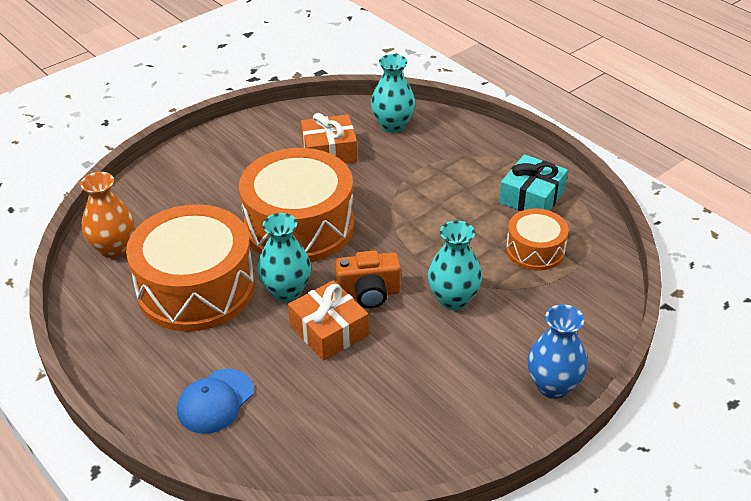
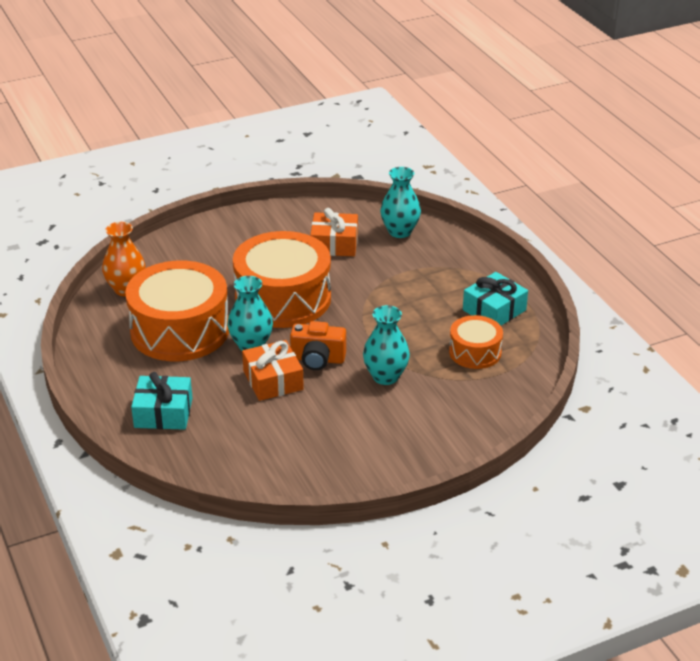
camera: 15 degrees right, 5 degrees down
blue cap [177,369,254,434] -> turquoise gift [131,372,192,430]
blue vase [527,304,588,399] -> none

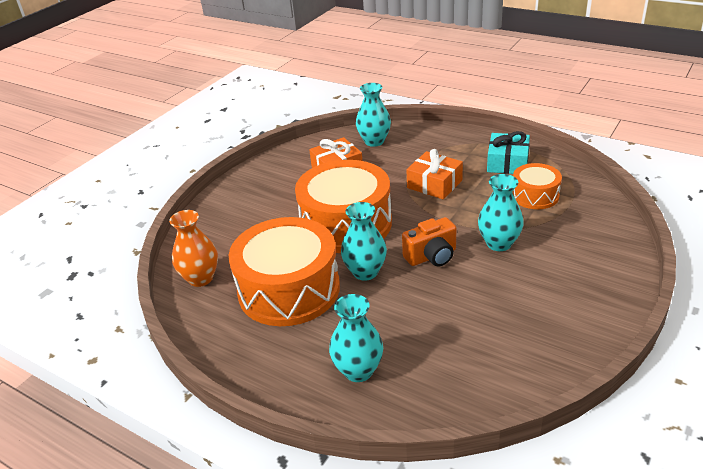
camera: 30 degrees left, 0 degrees up
turquoise gift [131,372,192,430] -> turquoise vase [329,294,383,382]
orange gift [242,340,304,401] -> orange gift moved to [407,149,463,199]

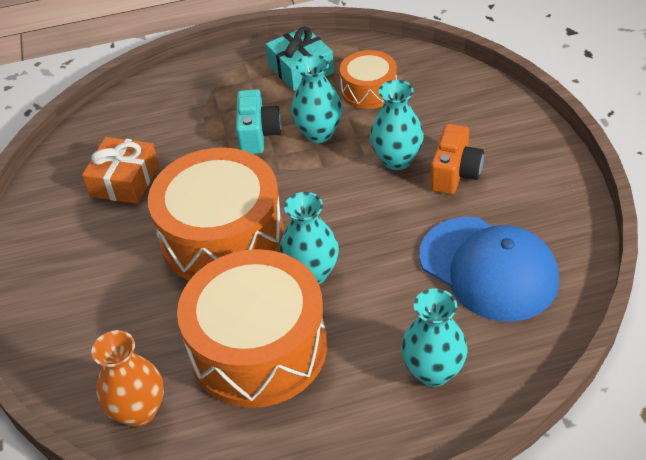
camera: 45 degrees left, 10 degrees up
turquoise vase [356,83,391,147] -> turquoise vase moved to [291,55,343,143]
orange camera [402,217,456,266] -> orange camera moved to [430,124,484,194]
orange gift [407,149,463,199] -> turquoise camera [236,89,282,154]
none -> blue cap [420,217,559,322]

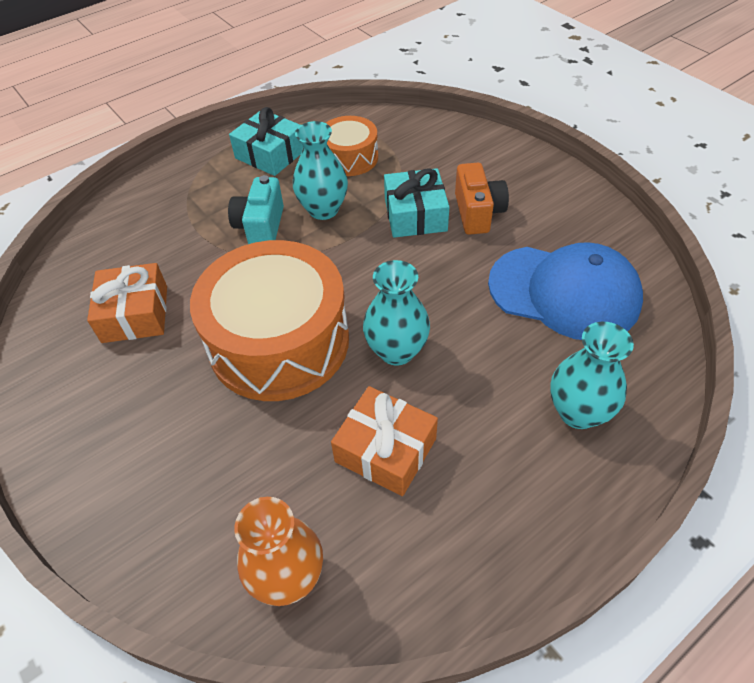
camera: 25 degrees left, 5 degrees up
orange drum [177,249,327,408] -> orange gift [331,386,438,496]
turquoise camera [236,89,282,154] -> turquoise camera turned 150 degrees counterclockwise [228,175,284,244]
turquoise vase [370,80,424,170] -> turquoise gift [384,168,449,238]

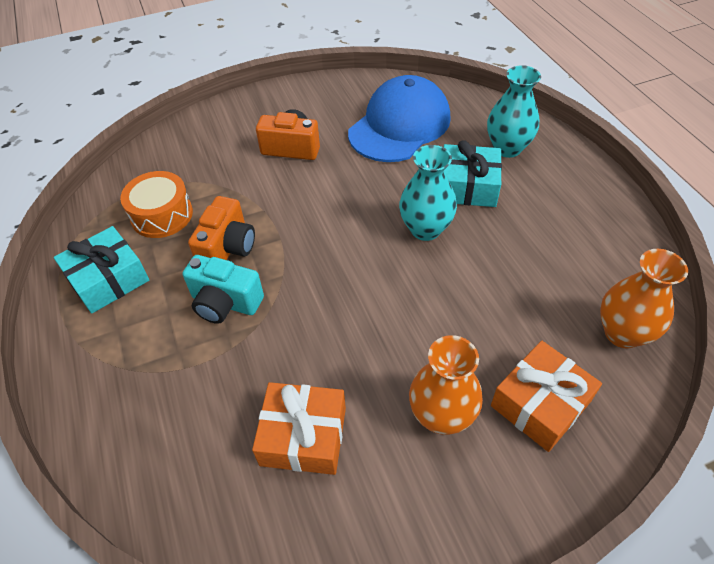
camera: 75 degrees left, 0 degrees up
orange drum [190,240,349,401] -> none
turquoise vase [293,121,348,220] -> orange camera [188,196,255,260]
orange gift [331,386,438,496] -> orange gift moved to [491,341,602,452]
turquoise gift [384,168,449,238] -> turquoise gift moved to [443,140,502,207]
none -> orange vase [409,335,483,435]

